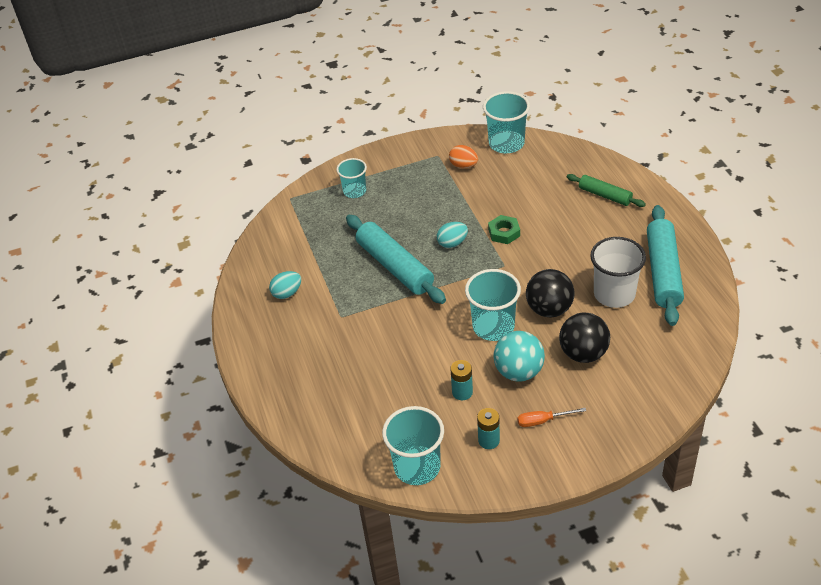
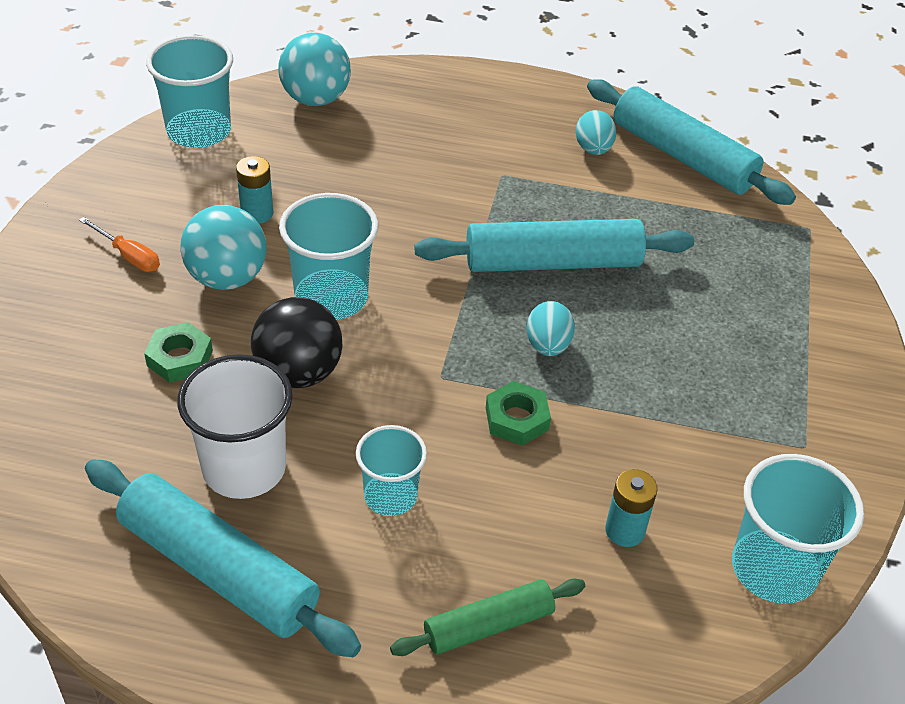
camera: 115 degrees right, 0 degrees up
turquoise cup [336,158,367,198] -> turquoise cup moved to [356,425,427,516]
orange egg [449,145,478,169] -> none
turquoise battery [477,408,500,449] -> turquoise battery moved to [605,469,658,547]
orange screwdriver [518,408,586,427] -> orange screwdriver turned 105 degrees clockwise [79,217,160,272]
black ball [559,313,610,363] -> green nut [144,322,213,383]
none -> turquoise ball [278,33,351,106]
none -> turquoise rolling pin [587,79,796,205]

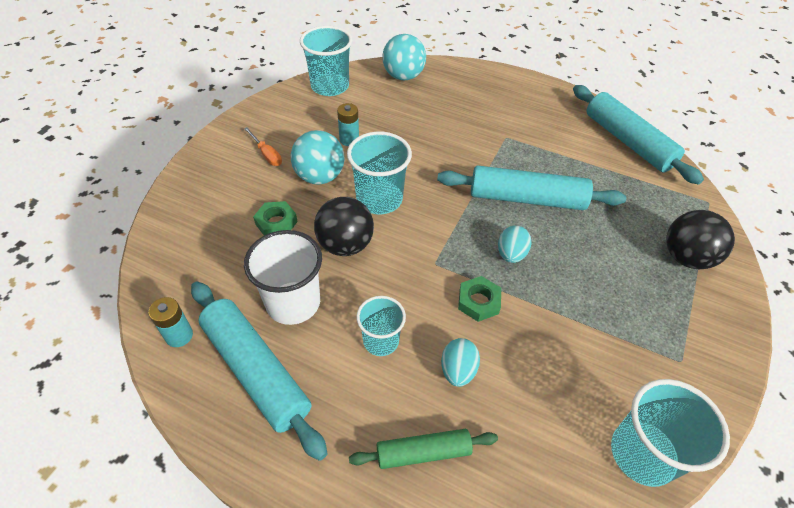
camera: 15 degrees right, 5 degrees up
turquoise egg [576,110,616,155] -> turquoise egg moved to [441,338,480,387]
turquoise battery [605,469,658,547] -> turquoise battery moved to [149,297,193,347]
none -> black ball [666,210,735,269]

